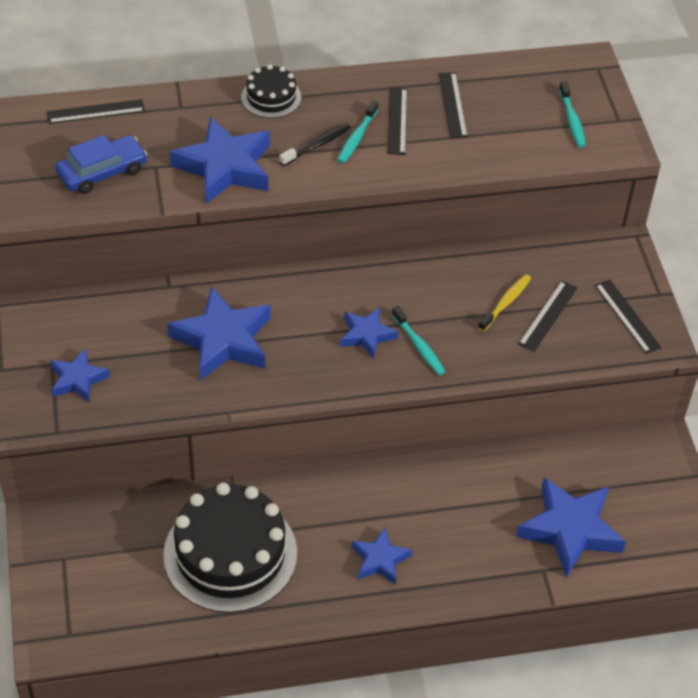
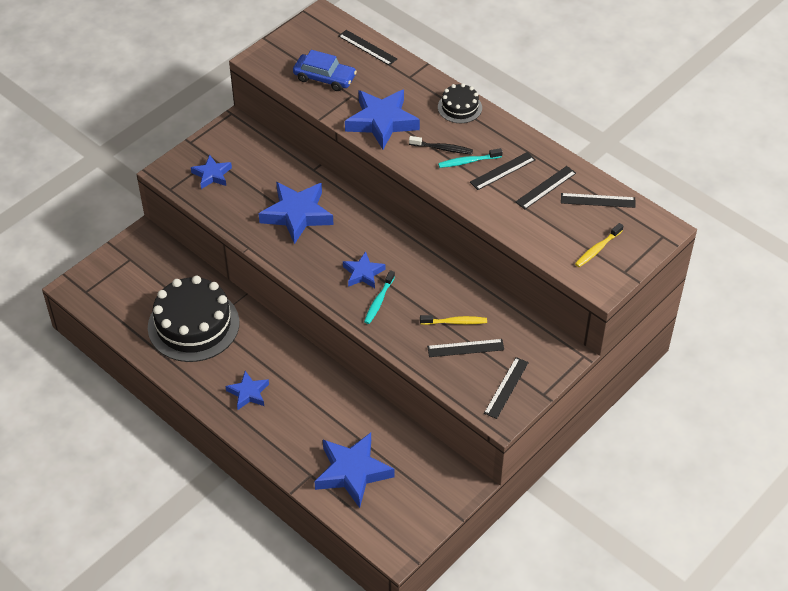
camera: 55 degrees right, 0 degrees up
turquoise toothbrush [559,81,586,148] -> yellow toothbrush [575,223,623,267]
none -> black ruler [561,193,636,208]

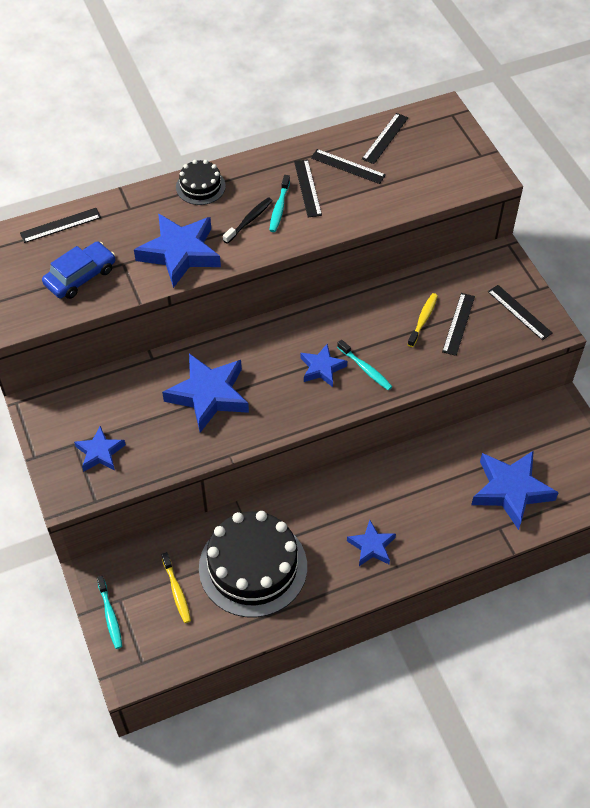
camera: 65 degrees left, 5 degrees up
black ruler [515,166,576,209] -> black ruler turned 45 degrees counterclockwise [311,149,386,184]
yellow toothbrush [575,223,623,267] -> yellow toothbrush moved to [161,552,191,623]
none -> turquoise toothbrush [97,576,122,649]

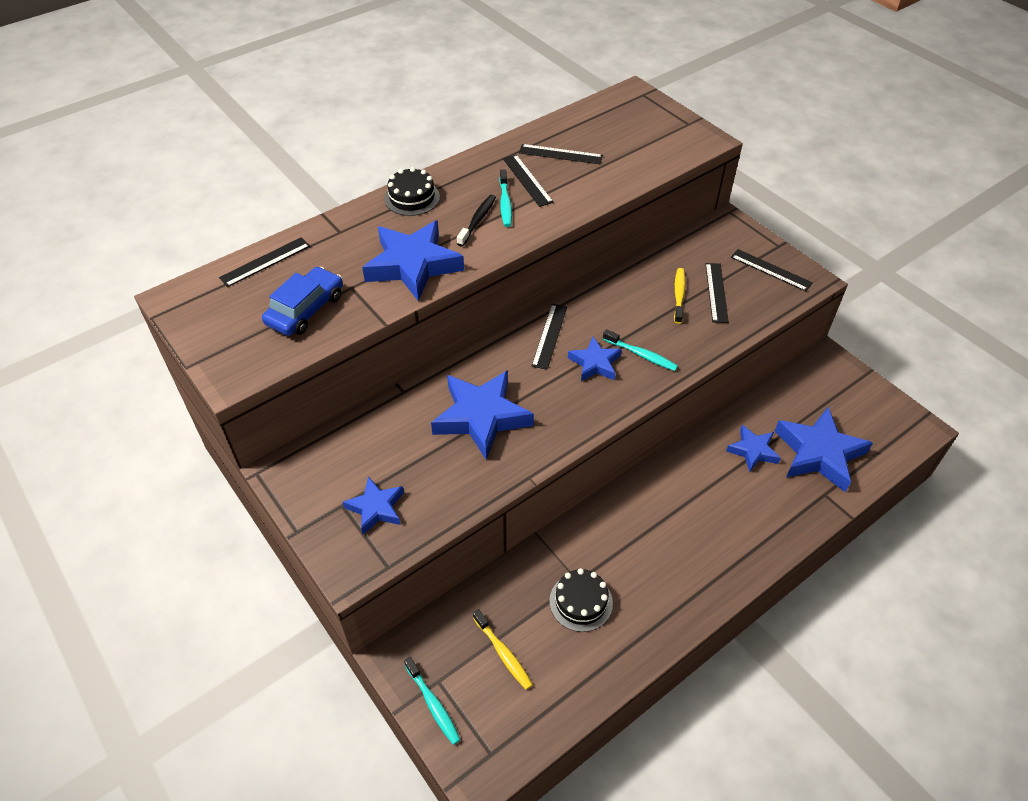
camera: 15 degrees left, 5 degrees down
black cake [199,511,307,618] -> black cake [549,568,613,632], size x0.49
blue star [347,520,396,566] -> blue star moved to [726,425,781,472]
black ruler [362,113,408,164] -> black ruler moved to [532,304,567,370]

